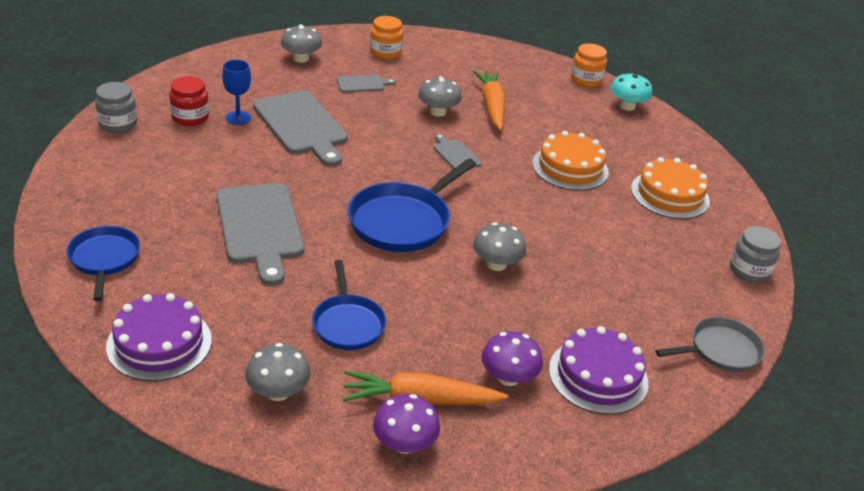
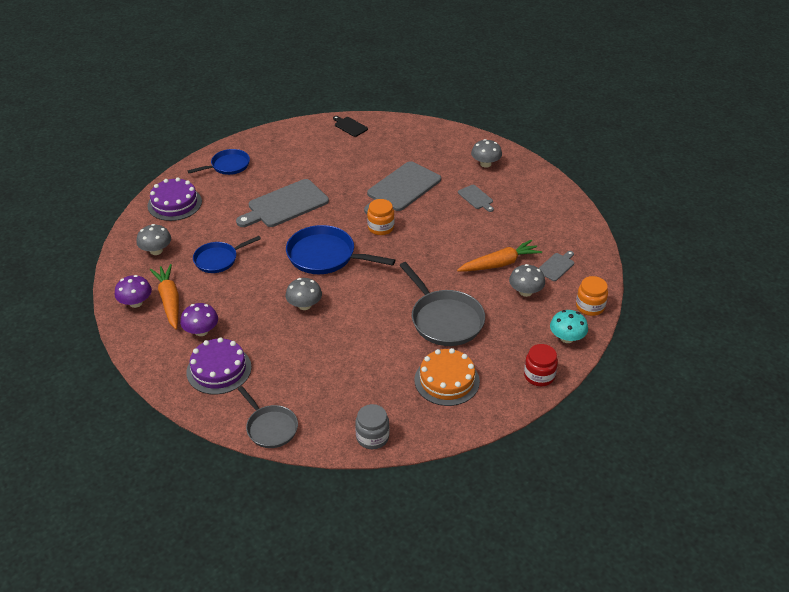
camera: 75 degrees right, 5 degrees up
grey jar [95,82,137,133] -> black cutting board [333,116,368,137]
red jar [169,76,209,126] -> red jar moved to [524,344,558,386]
blue goblet [222,60,251,125] -> none
orange jar [370,16,403,59] -> orange jar moved to [367,199,395,235]
grey mushroom [418,76,462,117] -> grey mushroom moved to [509,264,545,297]
grey cutting board [433,134,482,169] -> grey cutting board moved to [539,251,574,281]
orange cake [532,131,609,191] -> grey pan [399,262,485,346]

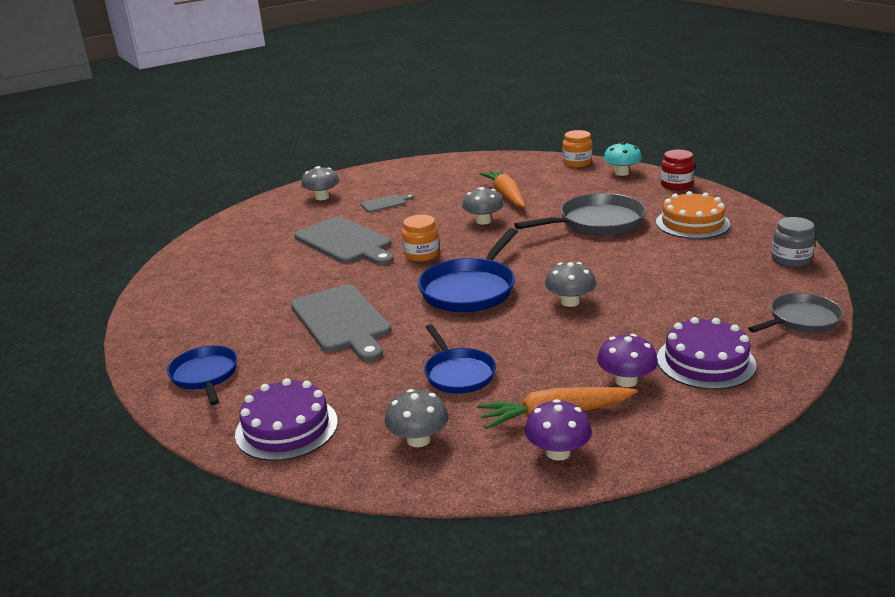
camera: 80 degrees left, 15 degrees down
black cutting board [333,116,368,137] -> none
grey mushroom [509,264,545,297] -> grey mushroom moved to [462,187,504,225]
grey cutting board [539,251,574,281] -> none

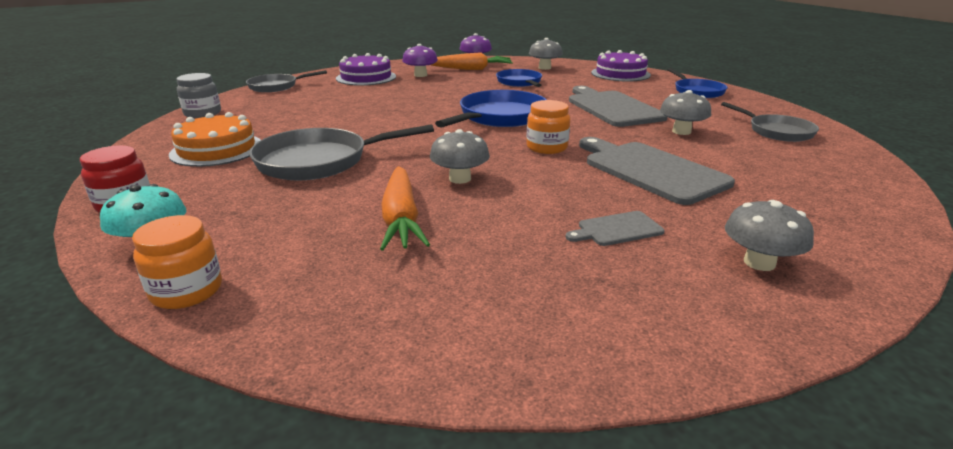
camera: 175 degrees left, 0 degrees up
grey mushroom [545,262,596,307] -> grey mushroom moved to [660,90,711,135]
none -> grey pan [721,102,819,142]

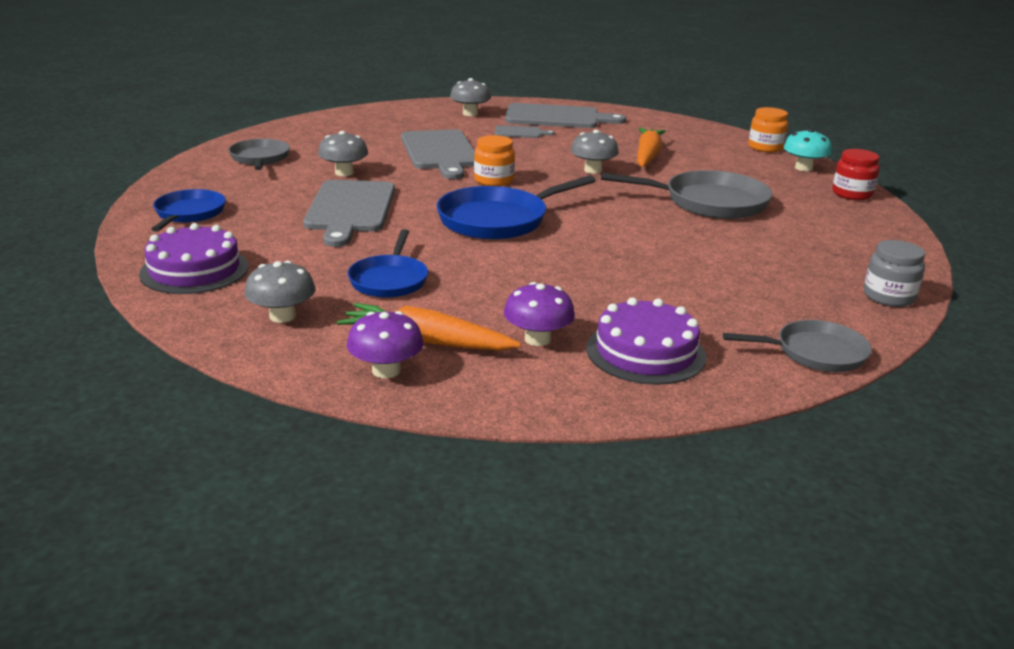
camera: 160 degrees left, 0 degrees up
orange cake [169,112,261,167] -> none
none -> grey cutting board [505,103,626,128]

